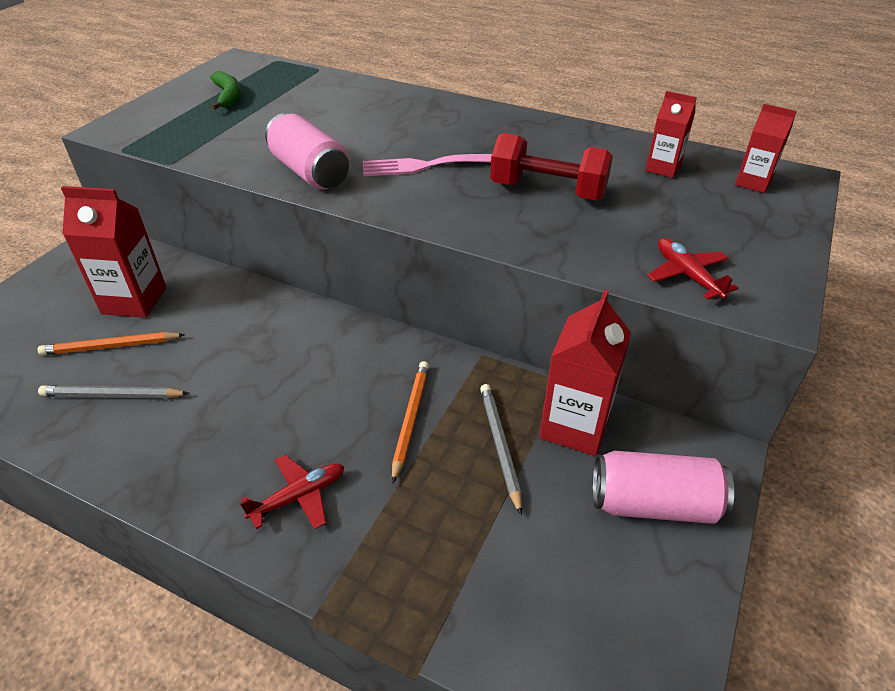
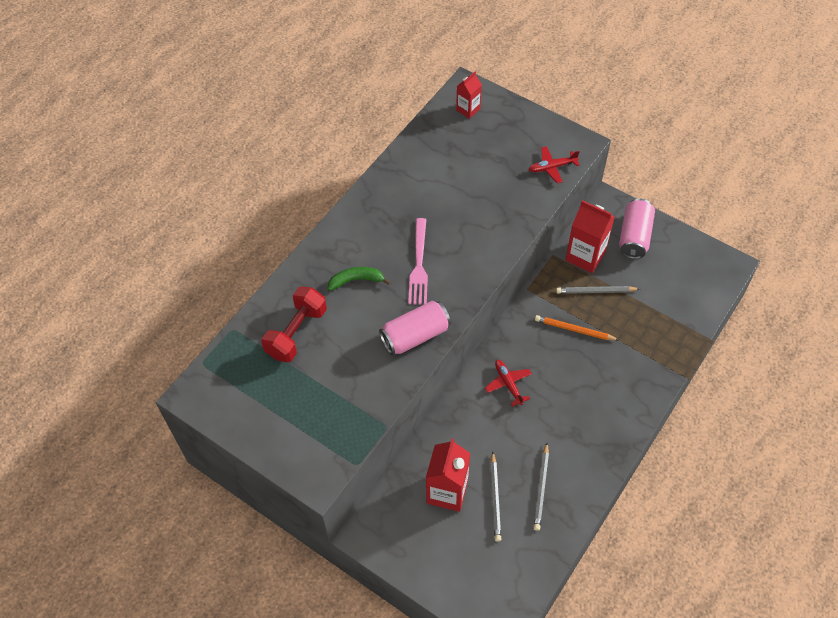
camera: 80 degrees left, 15 degrees up
orange pencil [38,332,185,355] -> grey pencil [490,451,501,542]
green banana [210,71,241,110] -> green banana moved to [328,267,391,291]
red plane [240,455,345,529] -> red plane moved to [485,360,532,407]
red dumbbell [490,133,613,200] -> red dumbbell moved to [261,287,327,362]
red carton [645,91,697,178] -> none

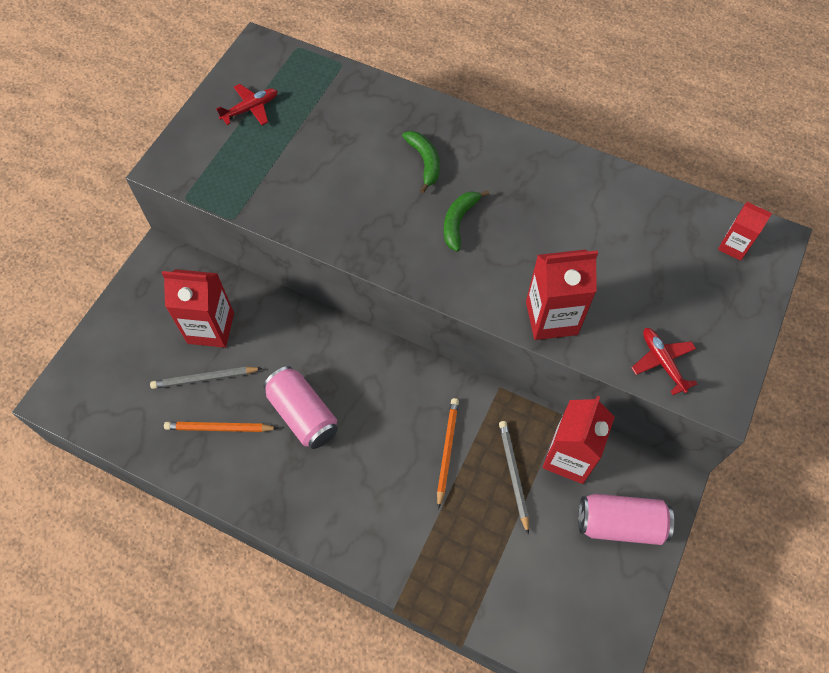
camera: 80 degrees right, 5 degrees up
red dumbbell [261,287,327,362] -> none
pink can [379,301,451,355] -> pink can moved to [263,366,338,449]
pink fork [408,218,428,305] -> green banana [444,190,490,251]
red plane [485,360,532,407] -> red plane moved to [216,84,278,125]
grey pencil [533,443,549,531] -> orange pencil [164,422,278,432]
none -> red carton [526,250,598,340]

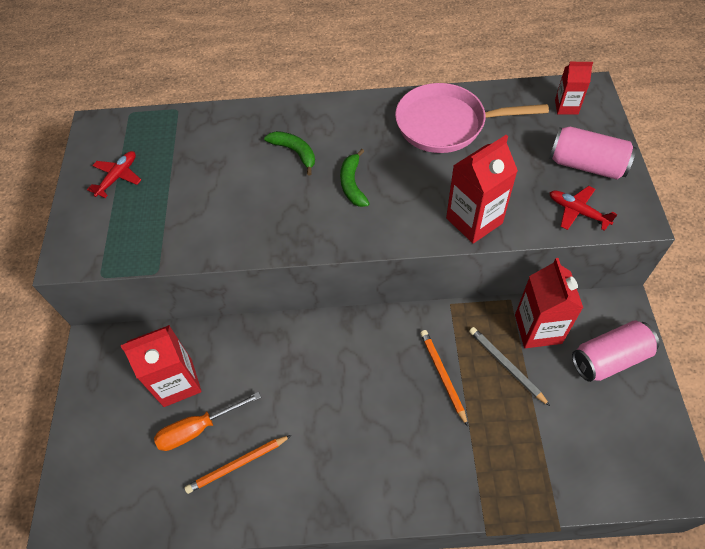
camera: 25 degrees left, 5 degrees down
grey pencil [150,367,262,389] -> orange screwdriver [154,392,261,451]
pink can [263,366,338,449] -> pink can moved to [549,126,636,179]
none -> pink pan [395,83,549,153]

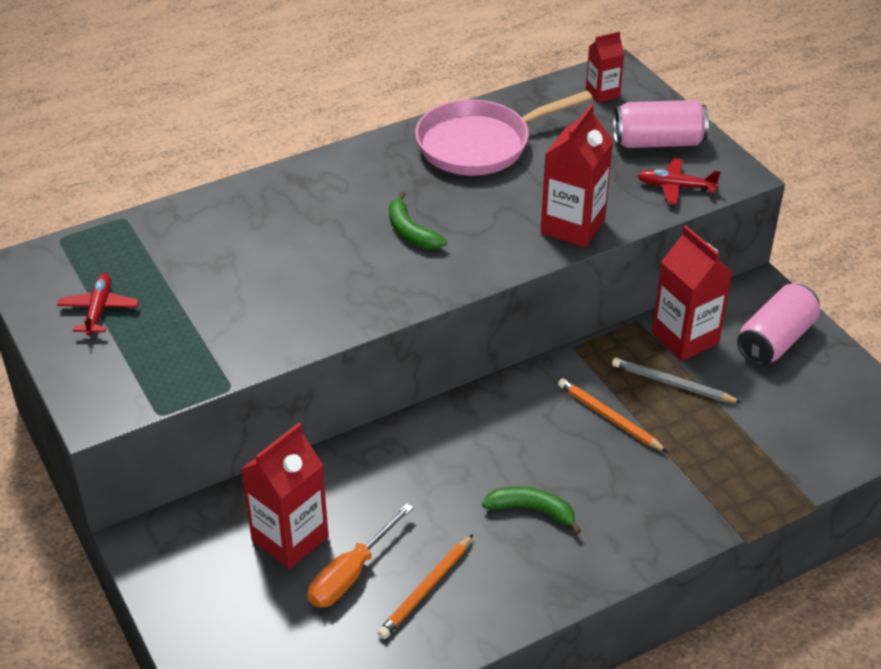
camera: 30 degrees left, 15 degrees down
green banana [264,131,315,175] -> green banana moved to [482,487,581,534]

